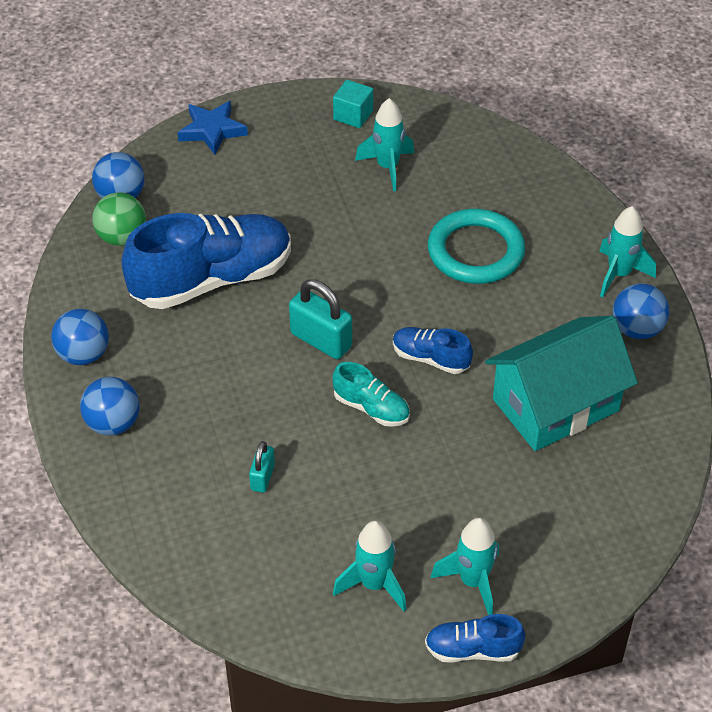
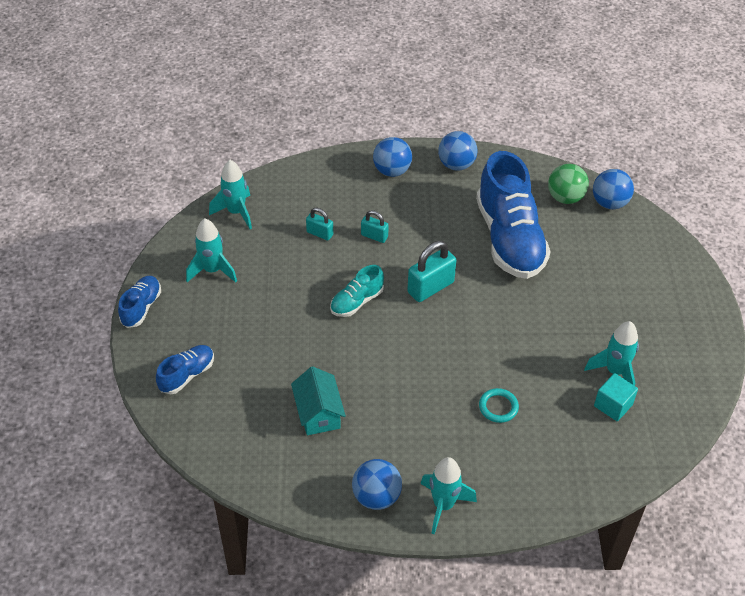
camera: 105 degrees right, 0 degrees up
blue star [178,101,248,155] -> none
turquoise cube [333,80,373,128] -> turquoise cube moved to [594,373,638,421]
blue shoe [393,327,473,374] -> blue shoe moved to [156,345,214,394]
turquoise ring [428,209,525,284] -> turquoise ring [479,388,519,423], size x0.47
turquoise rocket [431,518,499,615] -> turquoise rocket moved to [209,160,252,229]
turquoise house [485,316,638,451] -> turquoise house [291,366,346,435], size x0.55
none -> turquoise padlock [361,210,389,243]

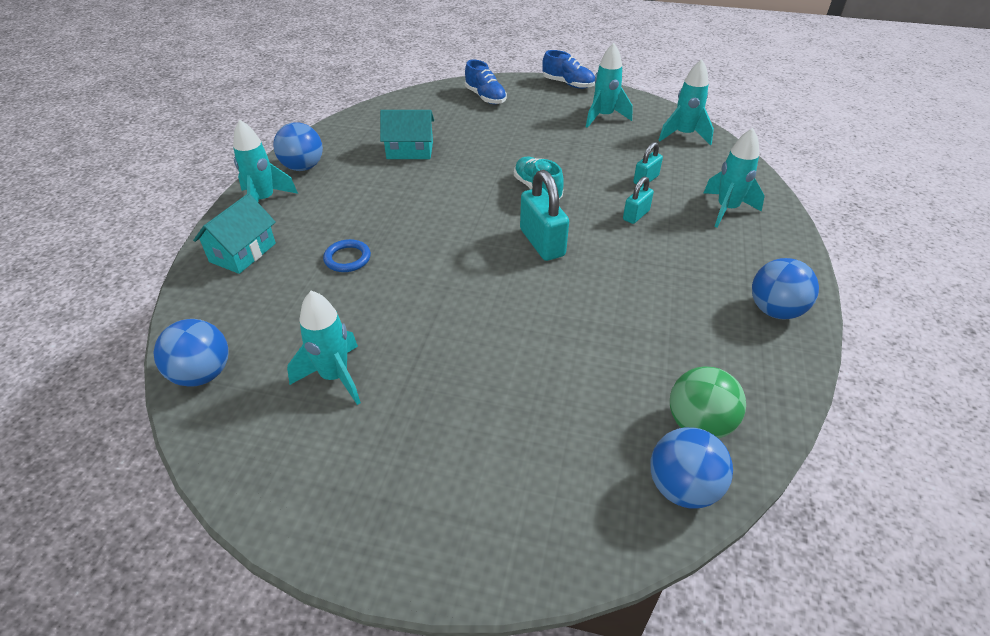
camera: 105 degrees right, 5 degrees down
blue ball [373,137,412,177] -> blue ball moved to [153,319,229,387]
blue shoe [476,151,551,279] -> none
turquoise ring [479,388,519,423] -> blue ring [323,239,371,272]
turquoise cube [594,373,638,421] -> none
none -> turquoise house [193,193,276,274]
none -> turquoise rocket [704,128,765,228]

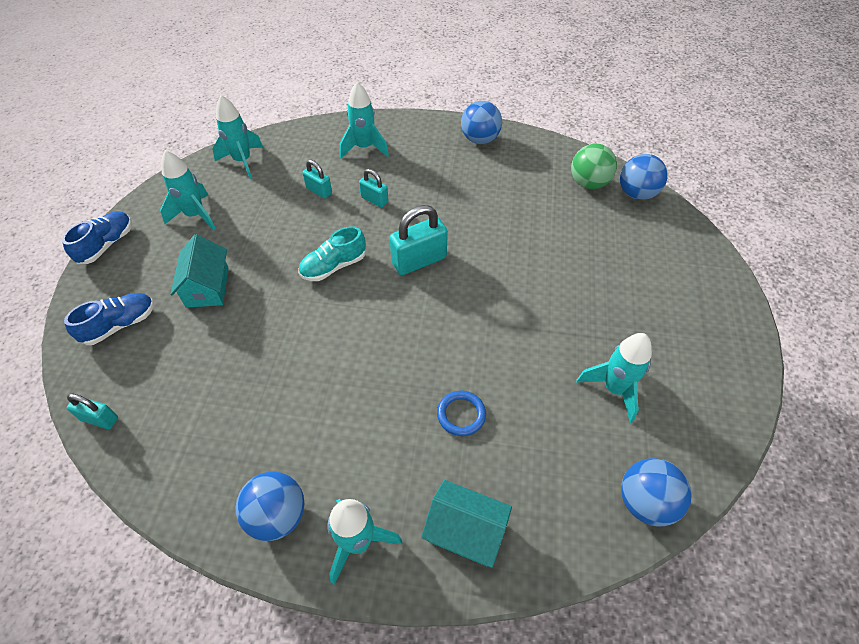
camera: 95 degrees left, 10 degrees up
turquoise house [380,110,434,159] -> turquoise house moved to [170,234,229,308]
none -> turquoise padlock [67,394,118,429]

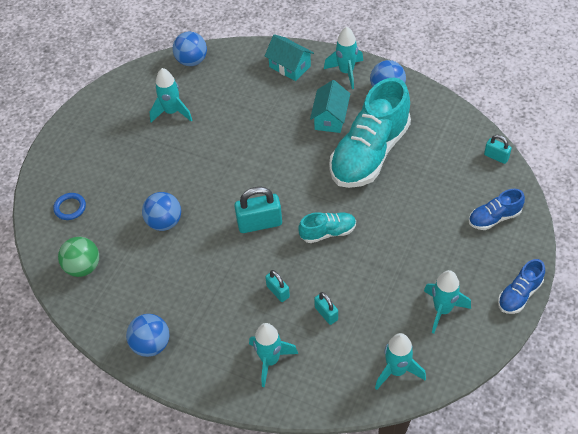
camera: 160 degrees left, 0 degrees up
turquoise house [170,234,229,308] -> turquoise house moved to [310,80,350,133]
blue ring [437,390,486,436] -> blue ring moved to [53,193,86,220]
blue ball [620,154,667,200] -> blue ball moved to [142,192,181,231]
none -> turquoise shoe [329,78,411,188]

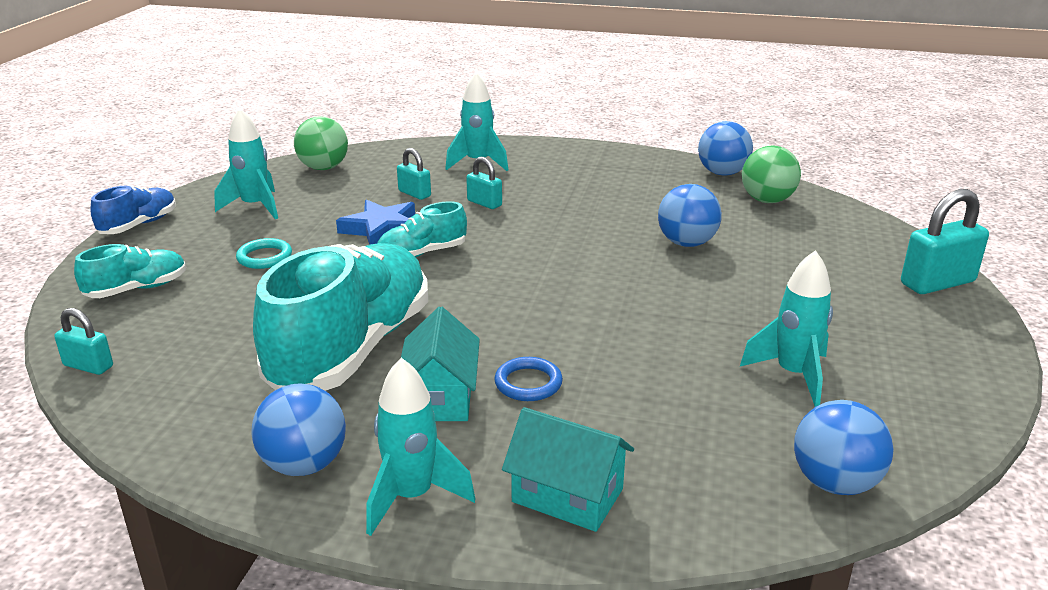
camera: 165 degrees right, 25 degrees down
blue ring [53,193,86,220] -> blue ring moved to [495,357,563,401]
blue ball [126,314,170,357] -> blue ball moved to [698,121,753,176]
turquoise padlock [234,187,282,233] -> turquoise padlock moved to [901,189,989,294]
turquoise rocket [375,333,426,390] -> green ball [294,116,348,170]
blue shoe [469,189,525,230] -> turquoise shoe [74,244,186,298]
none -> turquoise ring [236,238,292,269]
none -> blue star [336,200,415,245]

